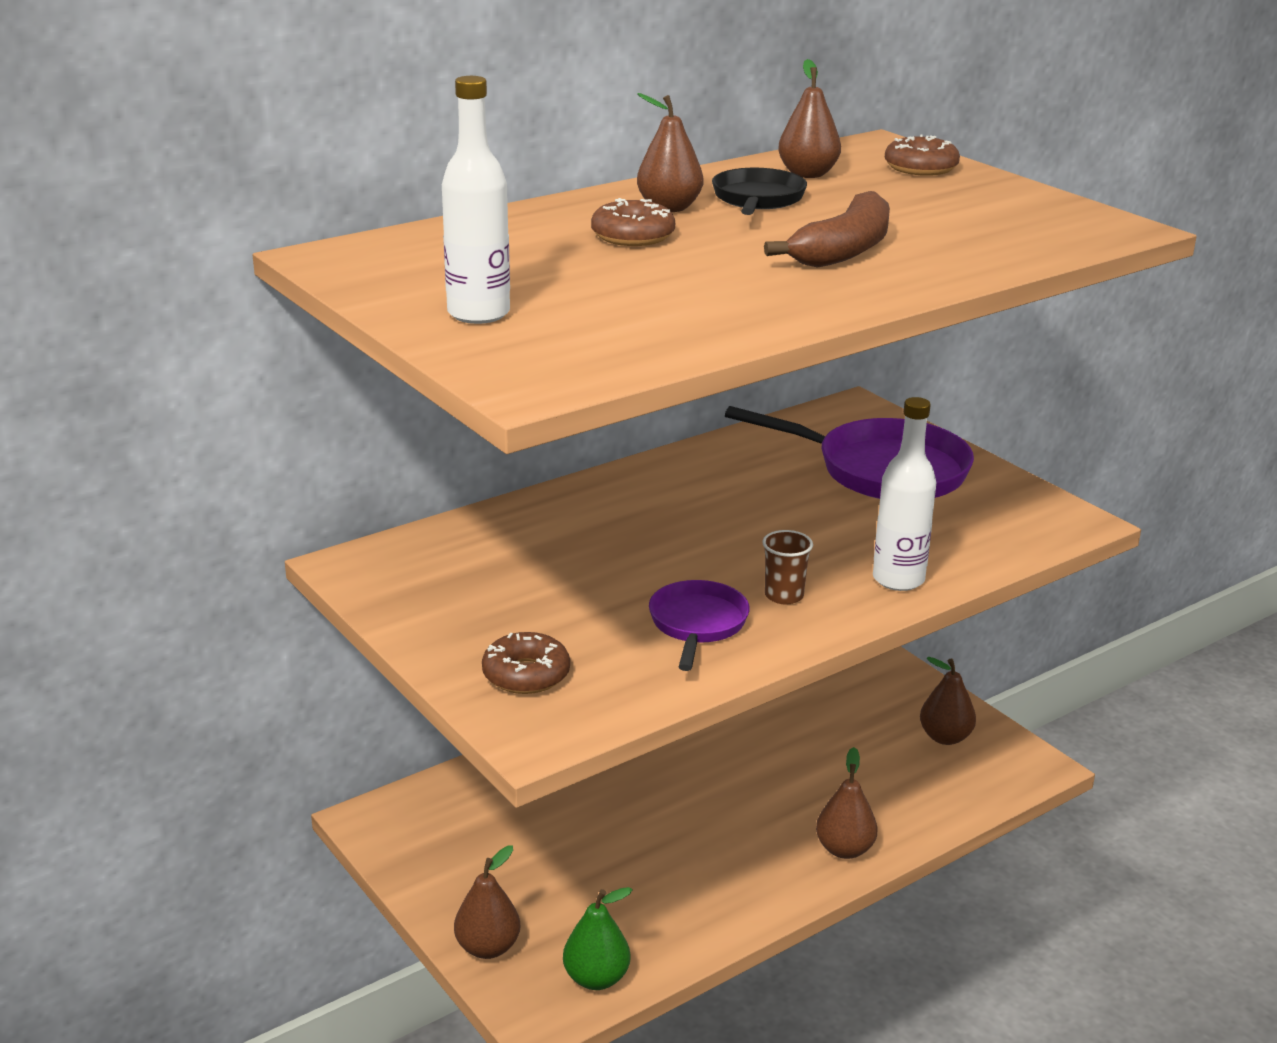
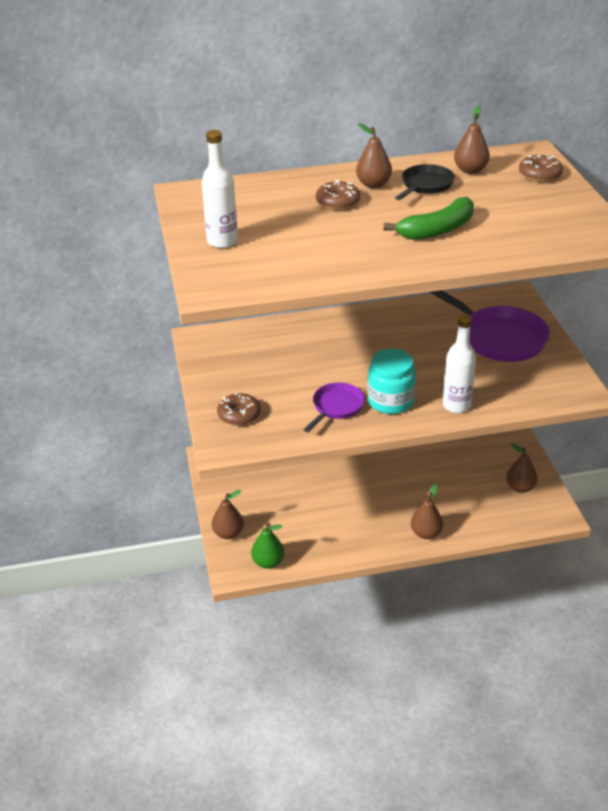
camera: 25 degrees right, 10 degrees up
brown cup [762,530,813,604] -> turquoise jar [367,349,416,414]
brown banana [764,191,890,268] -> green banana [384,197,474,240]

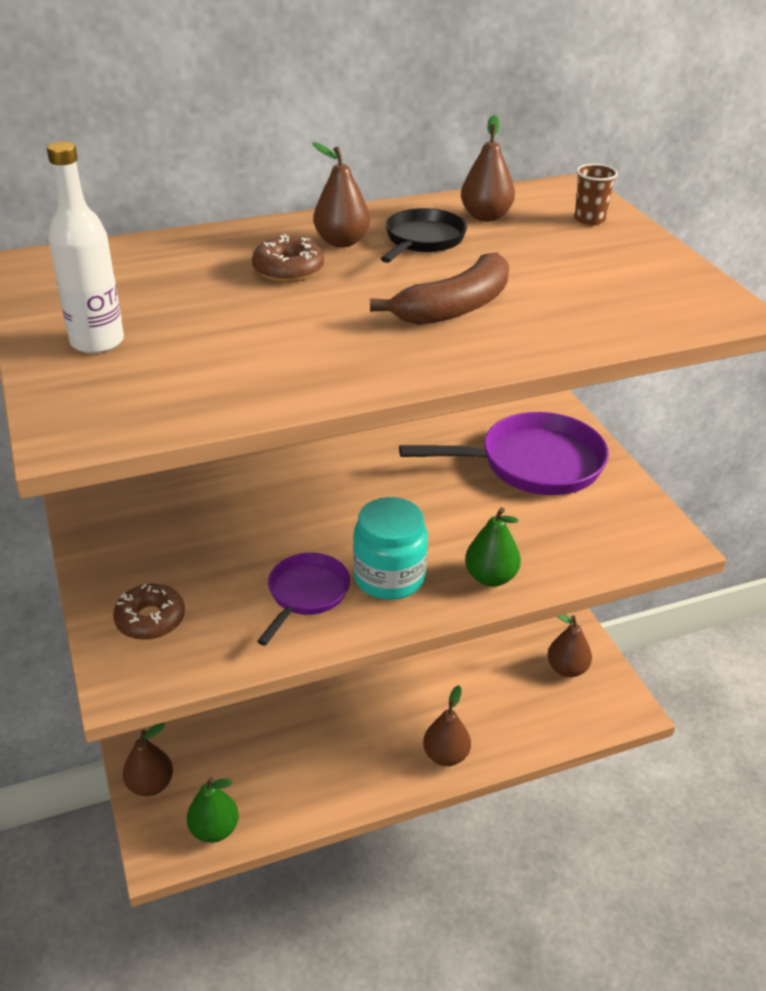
camera: 10 degrees left, 0 degrees up
green banana [384,197,474,240] -> brown banana [370,252,509,325]
purple pan [430,290,550,362] -> purple pan turned 45 degrees counterclockwise [399,412,609,495]
white bottle [443,314,476,413] -> green pear [465,507,521,587]
brown donut [519,154,563,182] -> brown cup [575,164,618,225]

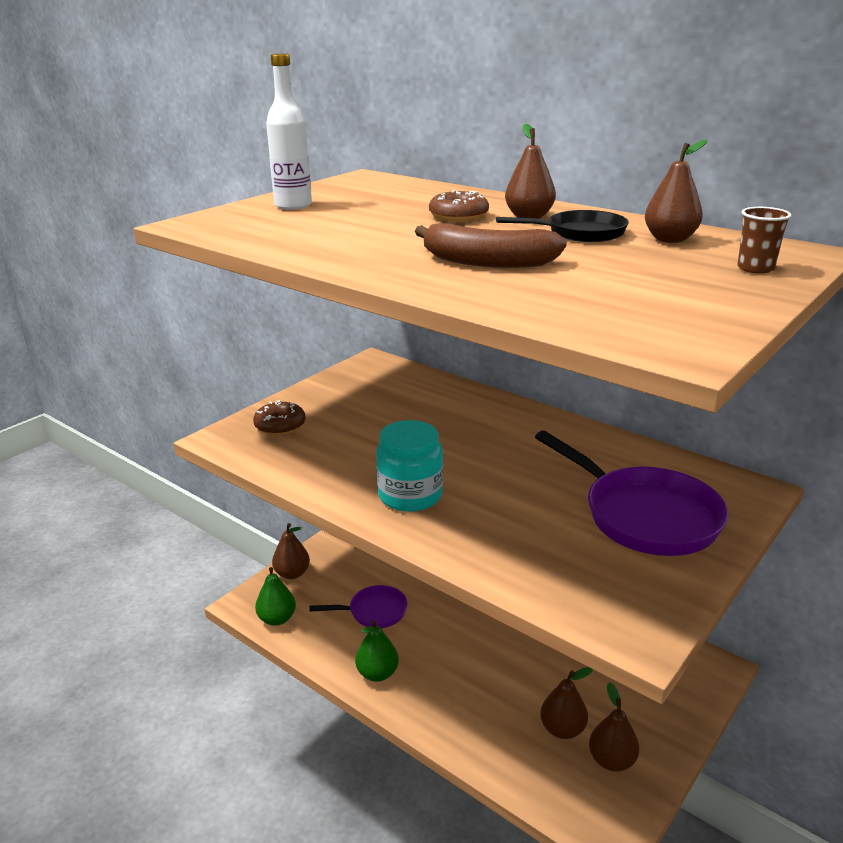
camera: 60 degrees right, 10 degrees down
purple pan [257,553,350,646] -> purple pan moved to [309,585,407,628]
brown pear [423,685,471,766] -> brown pear moved to [540,667,593,739]
green pear [465,507,521,587] -> green pear moved to [355,619,399,682]

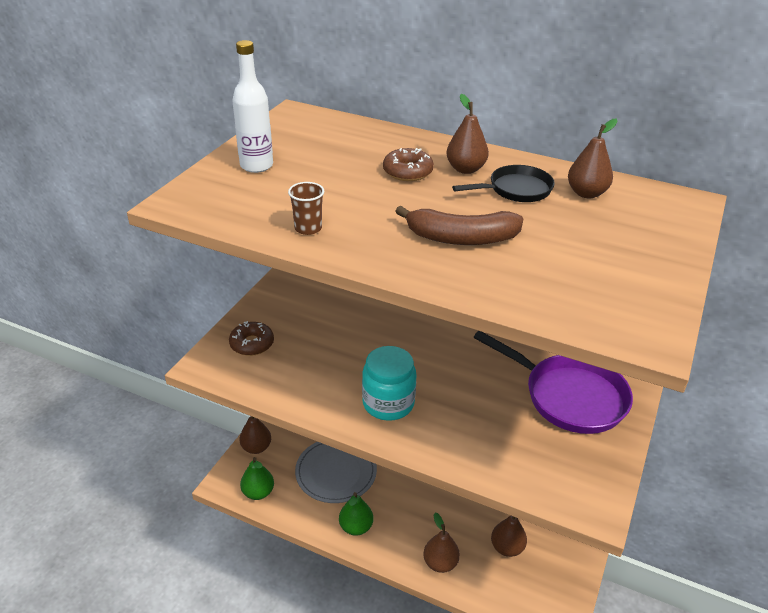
camera: 15 degrees left, 10 degrees up
purple pan [309,585,407,628] -> grey plate [295,442,377,503]
brown pear [589,682,640,772] -> brown pear moved to [423,513,460,573]
brown cup [737,207,791,274] -> brown cup moved to [288,182,324,235]

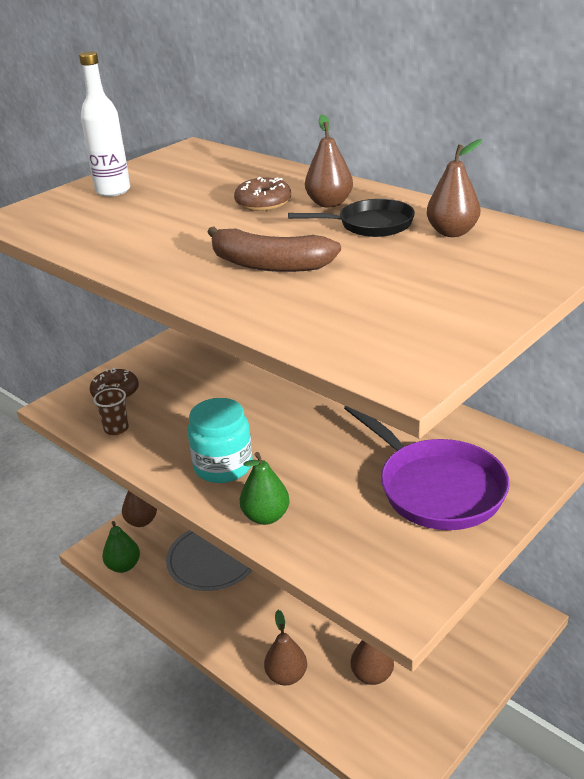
camera: 20 degrees right, 5 degrees down
brown cup [288,182,324,235] -> brown cup moved to [93,388,129,435]
green pear [339,492,373,536] -> green pear moved to [240,452,290,525]

